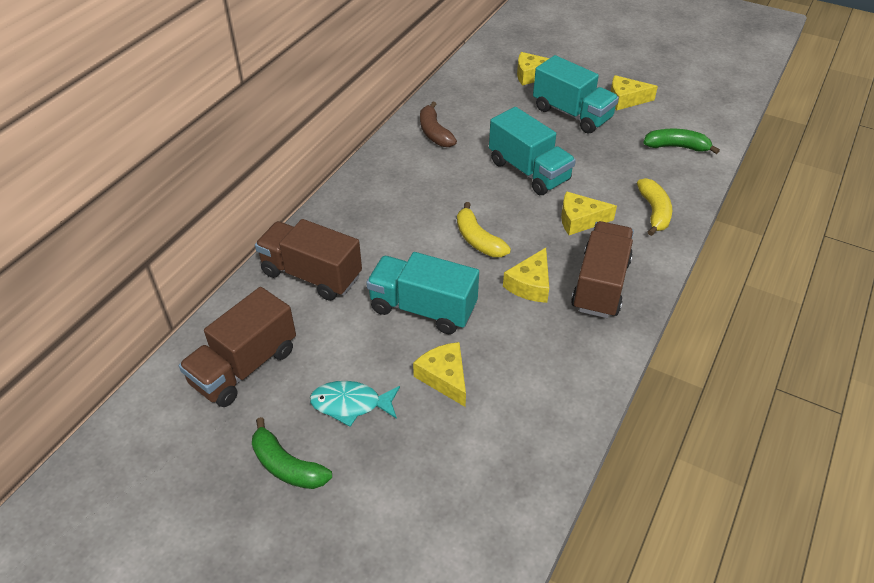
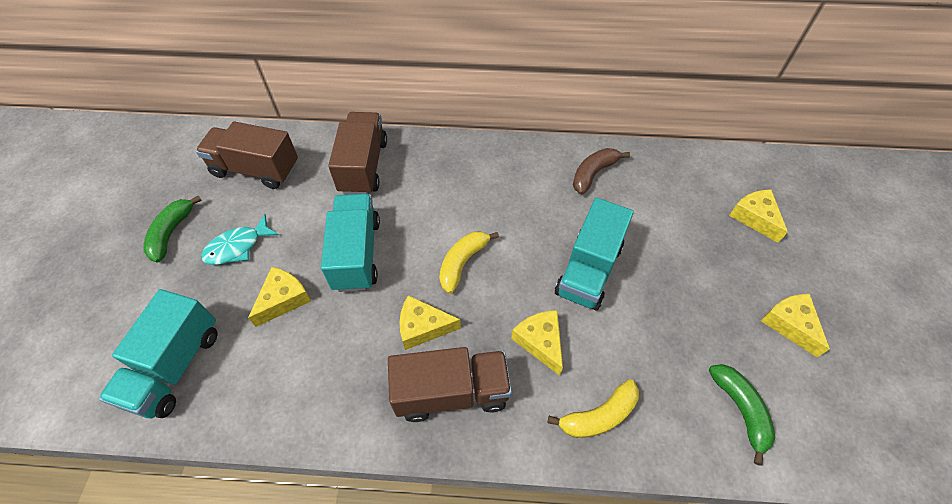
camera: 65 degrees right, 10 degrees up
turquoise fish [310,381,400,427] -> turquoise fish turned 105 degrees counterclockwise [201,214,279,265]
turquoise truck [533,55,619,134] -> turquoise truck moved to [99,289,217,418]

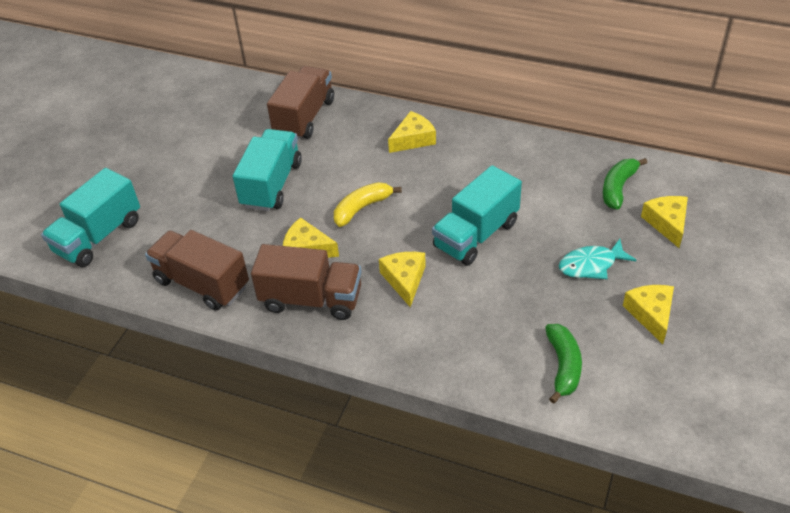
camera: 20 degrees right, 10 degrees down
green banana [143,196,202,262] -> green banana moved to [603,158,648,210]
brown truck [196,121,298,189] -> brown truck moved to [145,230,249,311]
turquoise fish [201,214,279,265] -> turquoise fish moved to [559,239,636,279]
yellow cheese [248,267,311,327] -> yellow cheese moved to [388,111,436,153]
yellow banana [547,379,639,438] -> none
brown banana [573,148,630,194] -> none

